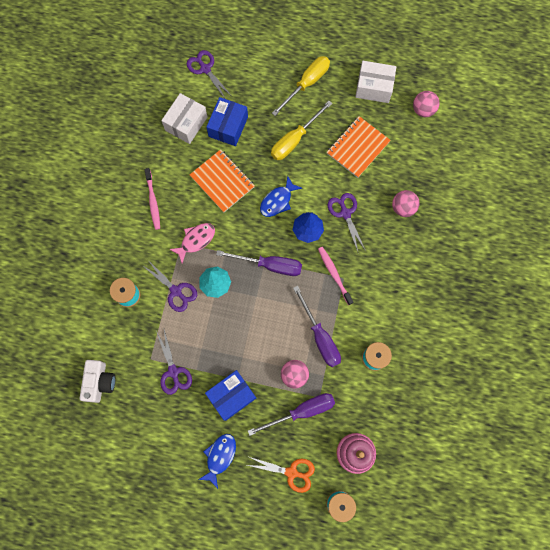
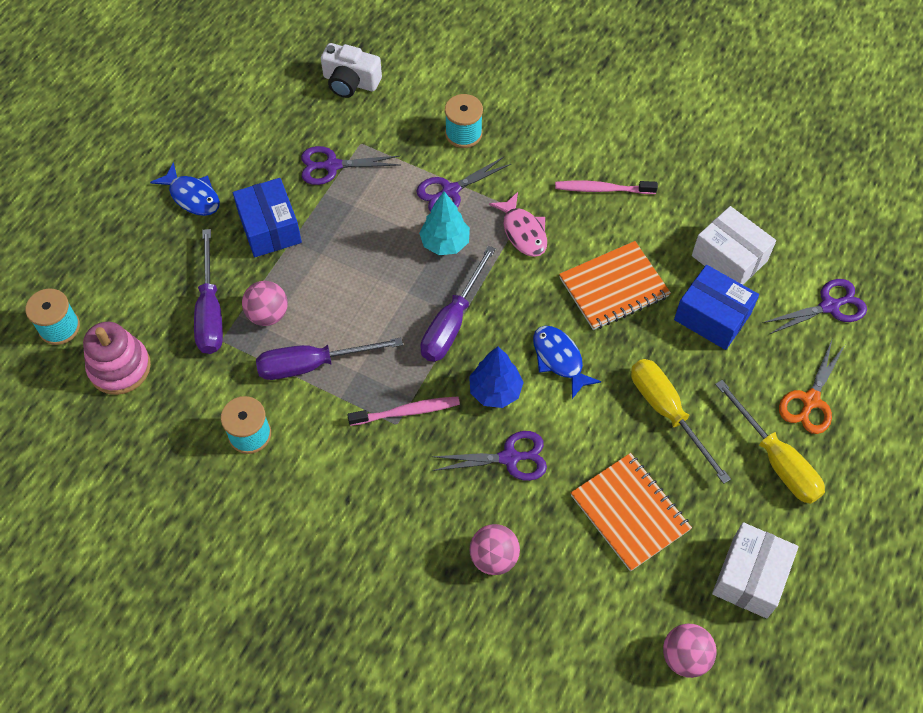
camera: 105 degrees right, 15 degrees down
orange scissors [247,456,315,493] -> orange scissors moved to [779,340,845,434]

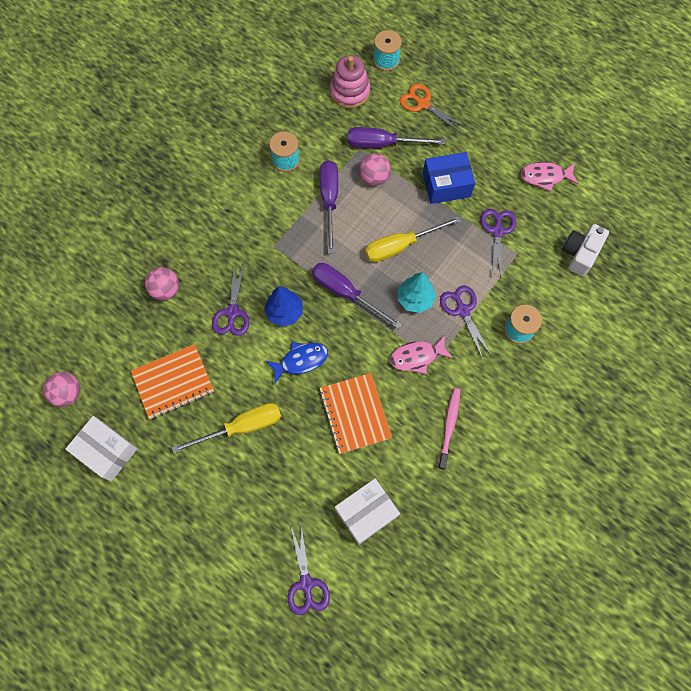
camera: 100 degrees right, 10 degrees up
blue fish [150,162,220,216] -> none
pink toothbrush [347,396,460,426] -> none
blue box [674,265,759,350] -> none
yellow screwdriver [715,380,825,504] -> yellow screwdriver moved to [365,216,461,262]
orange scissors [779,340,845,434] -> orange scissors moved to [400,84,465,132]
none -> pink fish [521,162,579,192]

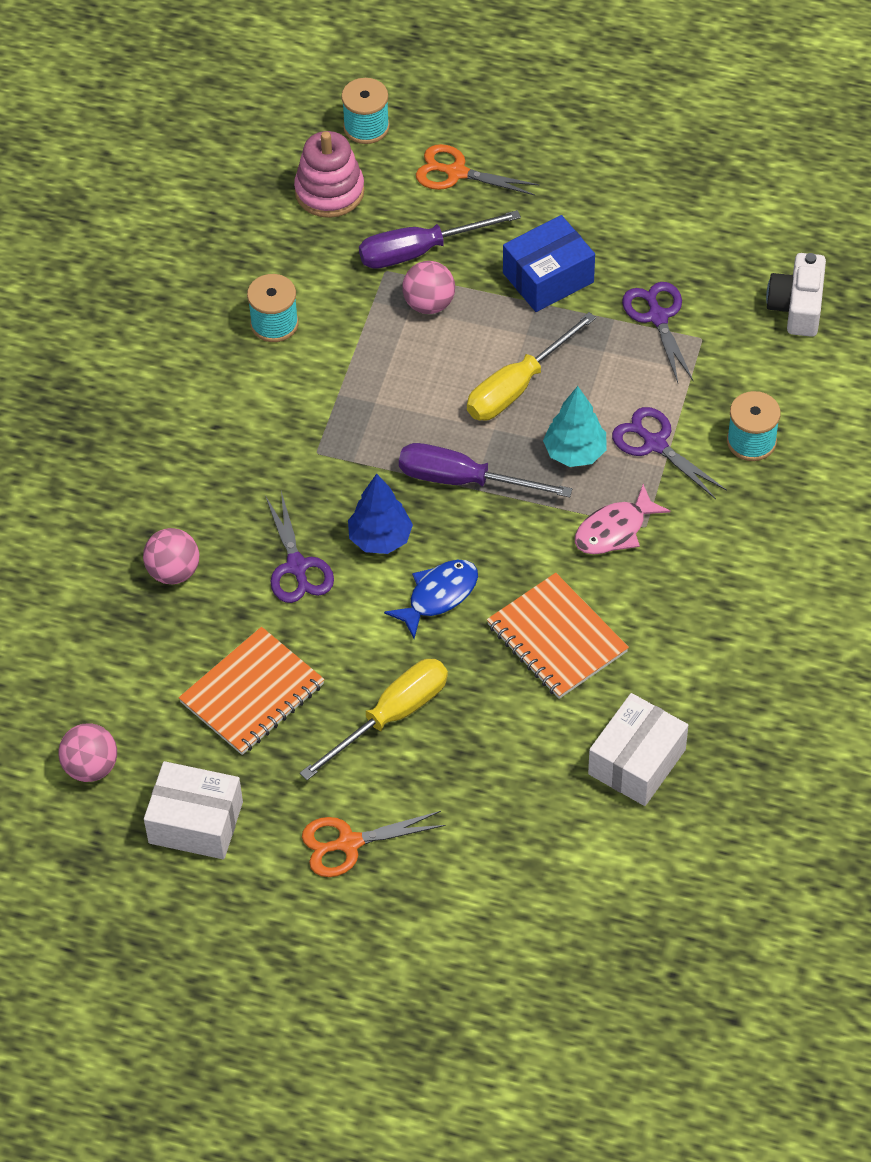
camera: 20 degrees left, 15 degrees down
purple scissors [288,524,330,615] -> none
purple screwdriver [320,160,338,254] -> none
pink toothbrush [438,388,460,470] -> none
pink fish [521,162,579,192] -> none
none -> orange scissors [302,811,446,877]

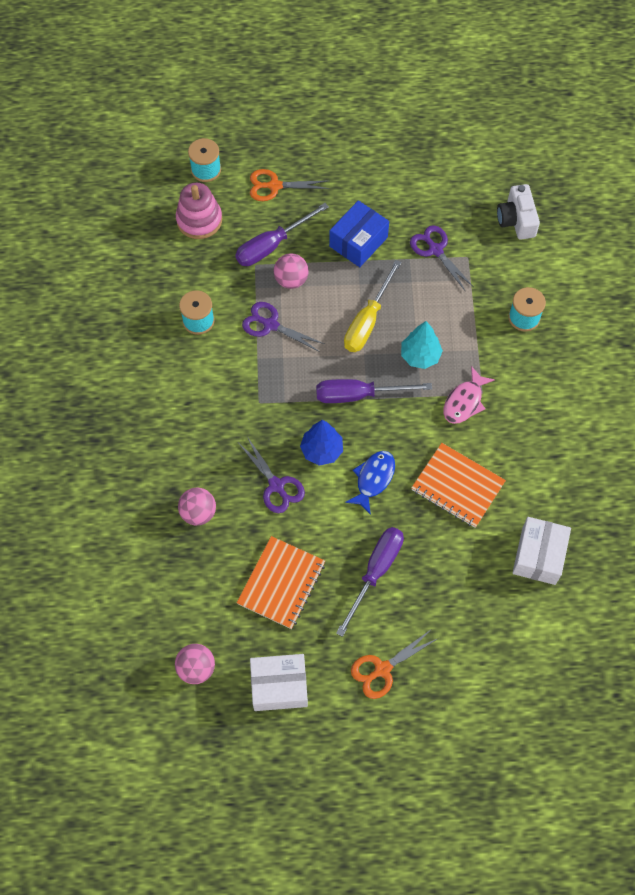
camera: 20 degrees left, 10 degrees up
yellow screwdriver [300,659,448,780] -> purple screwdriver [336,527,404,637]
purple scissors [612,407,727,499] -> purple scissors moved to [242,302,324,352]

